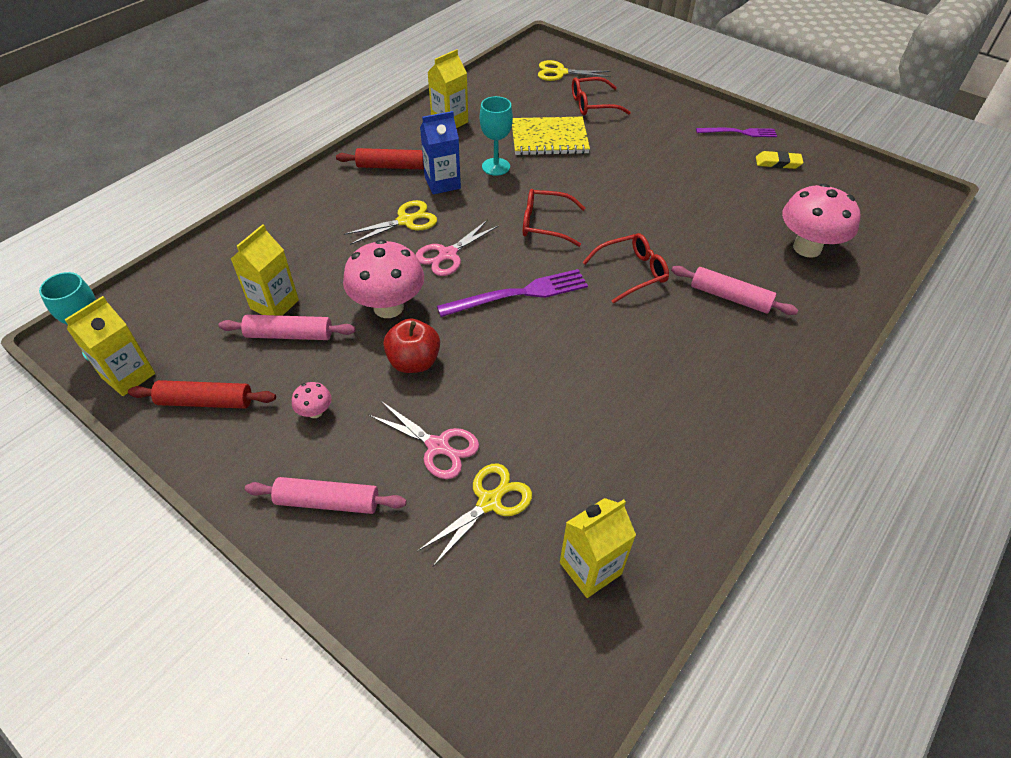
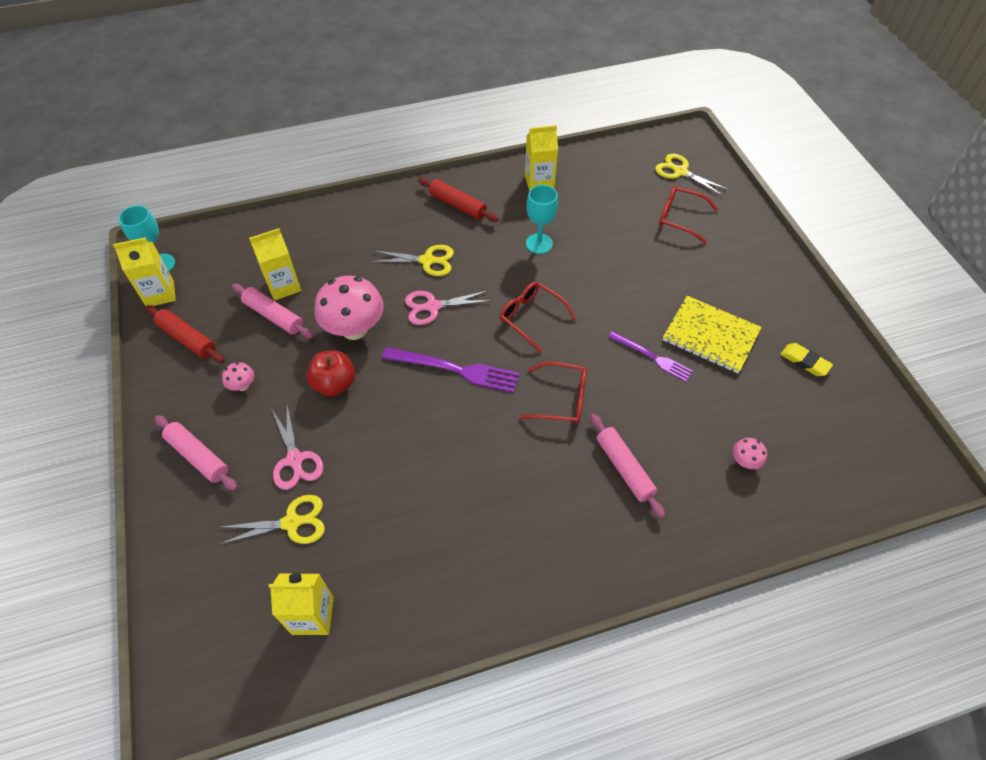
camera: 35 degrees right, 5 degrees up
blue carton [420,111,461,194] -> none
yellow notebook [512,117,590,155] -> yellow notebook moved to [663,296,762,373]
purple fork [696,128,777,137] -> purple fork moved to [608,331,693,382]
pink mushroom [782,183,861,258] -> pink mushroom [733,438,767,469], size x0.44

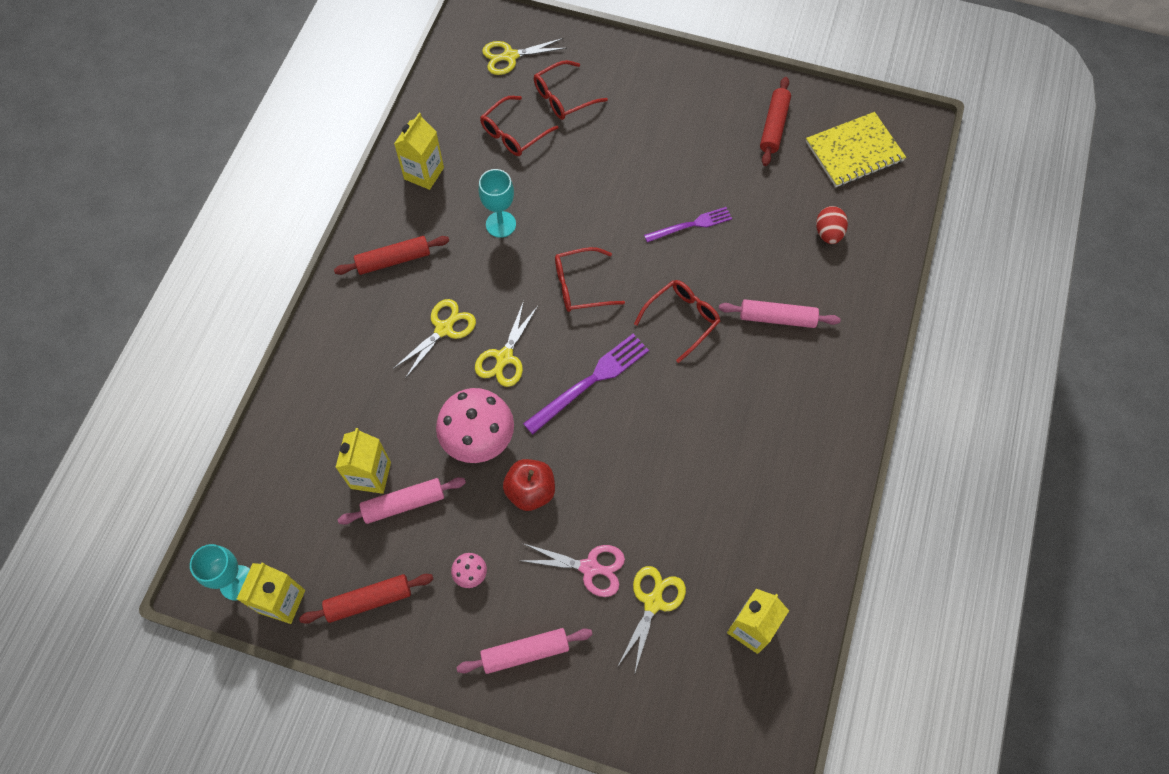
camera: 55 degrees left, 10 degrees up
pink scissors [405,290,492,325] -> yellow scissors [475,301,538,387]
yellow notebook [663,296,762,373] -> yellow notebook moved to [806,112,906,187]
pink mushroom [733,438,767,469] -> red egg [816,206,848,244]
yellow eraser [780,343,833,376] -> red rolling pin [760,77,791,166]
none -> red glasses [480,96,558,156]

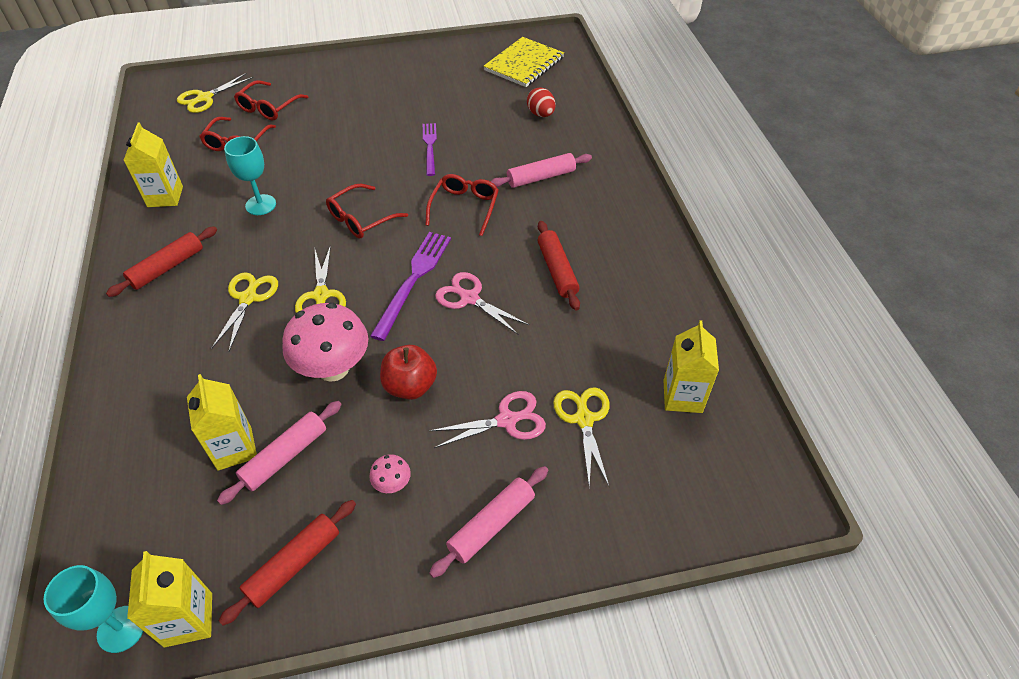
camera: 30 degrees left, 15 degrees down
purple fork [644,207,732,243] -> purple fork turned 45 degrees counterclockwise [423,123,437,176]
red rolling pin [760,77,791,166] -> red rolling pin moved to [538,221,580,310]
none -> pink scissors [435,272,529,335]

